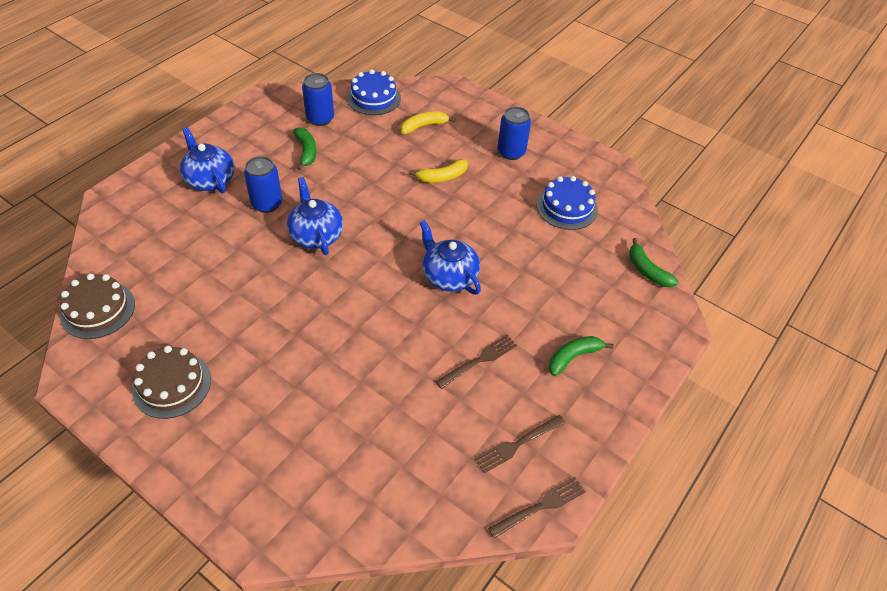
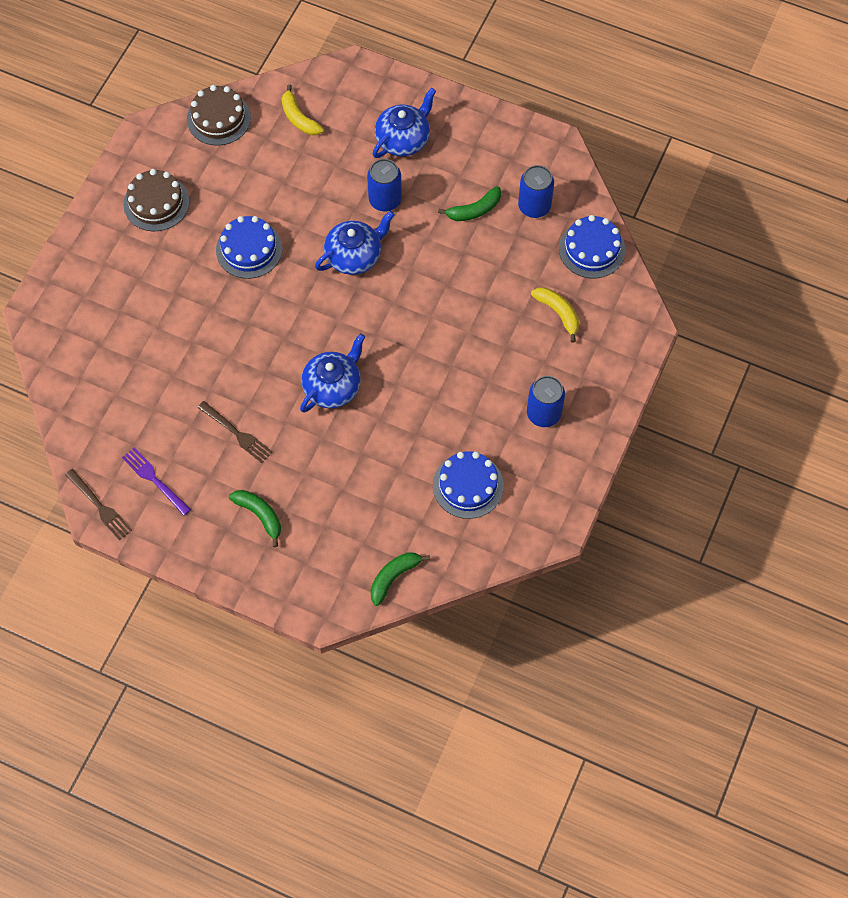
camera: 80 degrees right, 15 degrees up
yellow banana [409,159,468,183] -> yellow banana moved to [282,84,324,135]
brown fork [474,415,565,473] -> purple fork [122,448,191,516]
none -> blue cake [216,216,283,279]

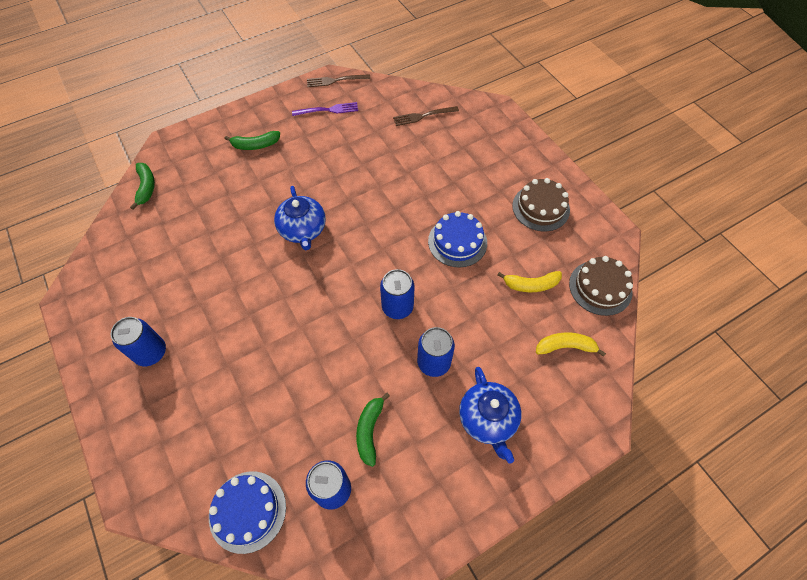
camera: 125 degrees right, 5 degrees down
brown fork [197,401,273,463] -> brown fork moved to [393,106,459,126]
blue teapot [315,211,395,275] -> blue can [380,269,414,319]
blue cake [433,451,504,519] -> none
yellow banana [531,287,579,343] -> yellow banana moved to [497,271,562,292]

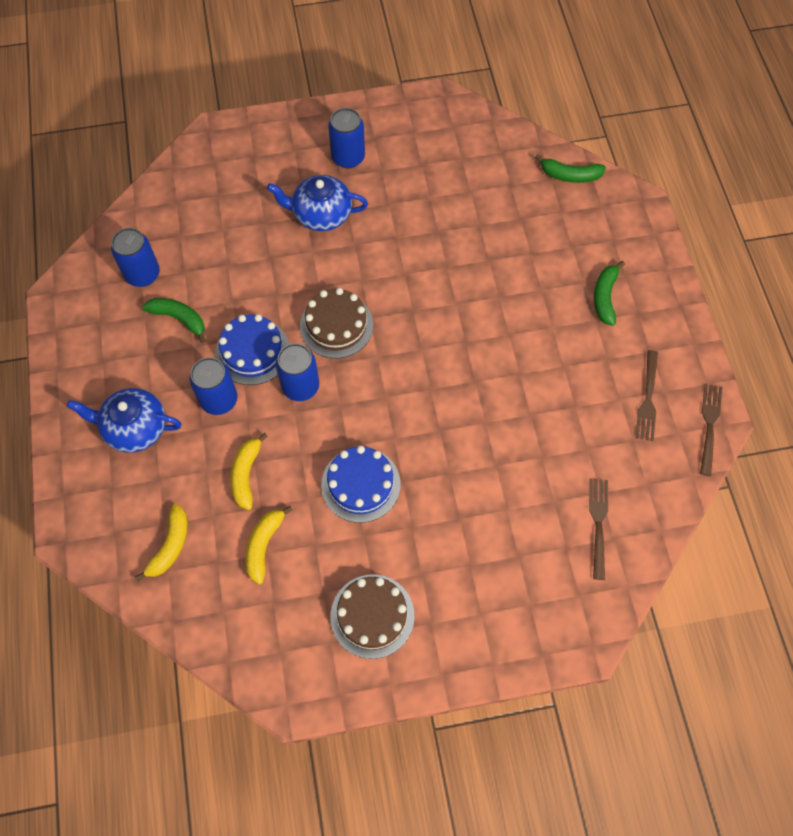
camera: 110 degrees right, 5 degrees up
blue cake [209,471,286,554] -> blue cake moved to [215,314,289,385]
blue teapot [274,186,326,250] -> blue teapot moved to [267,175,368,231]
purple fork [292,102,358,116] -> brown fork [636,350,658,441]
brown cake [569,256,633,316] -> brown cake moved to [300,288,373,359]
none -> yellow banana [230,433,268,510]

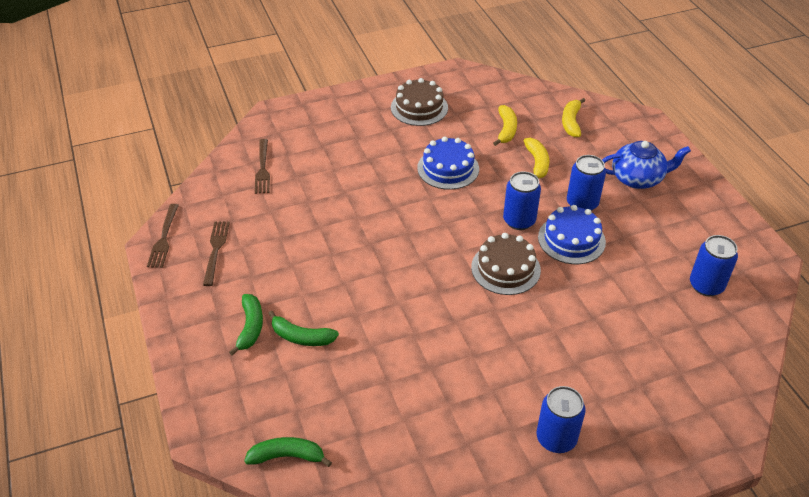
camera: 170 degrees right, 20 degrees down
green banana [142,298,206,343] -> green banana moved to [268,311,339,346]
blue teapot [267,175,368,231] -> none

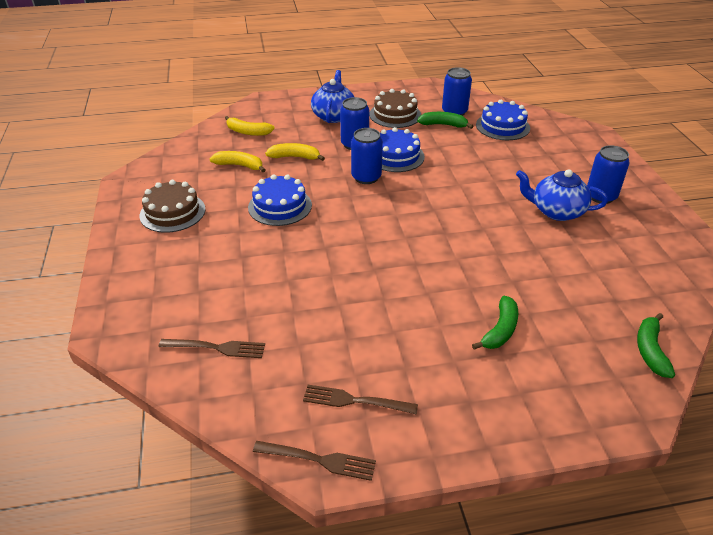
camera: 80 degrees left, 5 degrees down
green banana [229,294,263,356] -> green banana moved to [417,112,473,129]
brown cake [471,233,541,295] -> brown cake moved to [369,89,421,128]
none -> blue cake [476,100,530,140]
none -> blue teapot [516,169,608,221]

